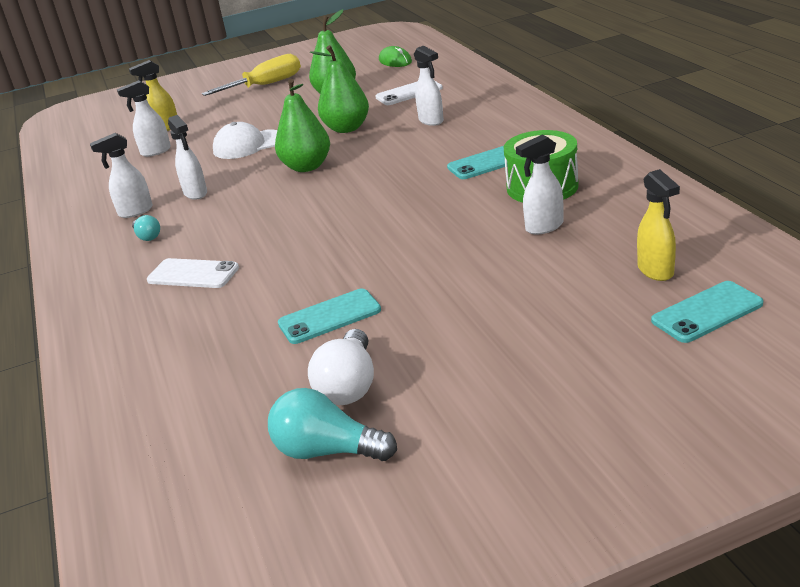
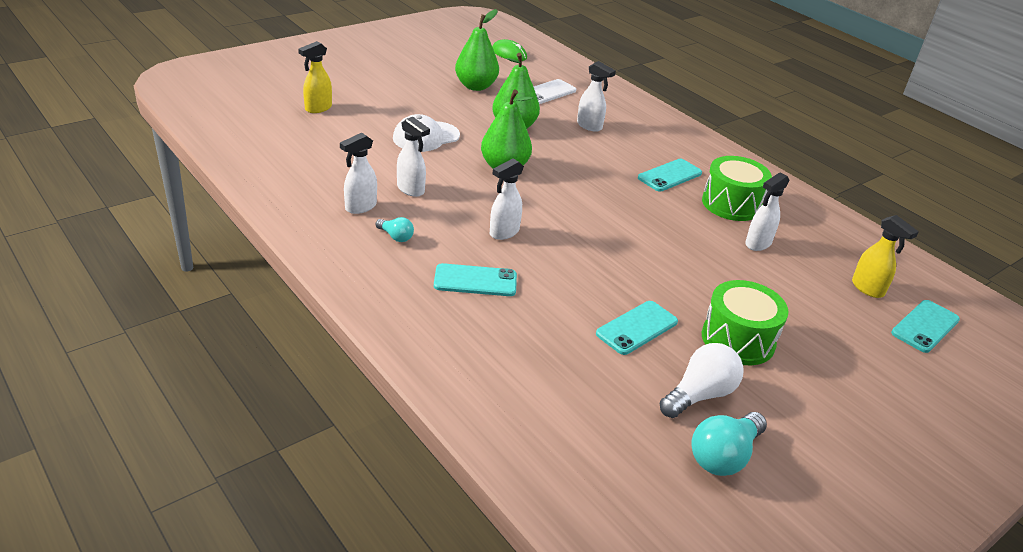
camera: 25 degrees left, 5 degrees up
white spray bottle [117,80,171,157] -> white spray bottle moved to [490,158,524,240]
white phone [147,258,239,288] -> turquoise phone [434,263,517,296]
yellow screwdriver [202,54,301,96] -> none
turquoise light bulb [268,388,397,461] -> turquoise light bulb turned 45 degrees counterclockwise [691,412,767,476]
white light bulb [308,329,374,405] -> white light bulb turned 120 degrees counterclockwise [660,343,744,418]
none -> green drum [702,280,788,365]

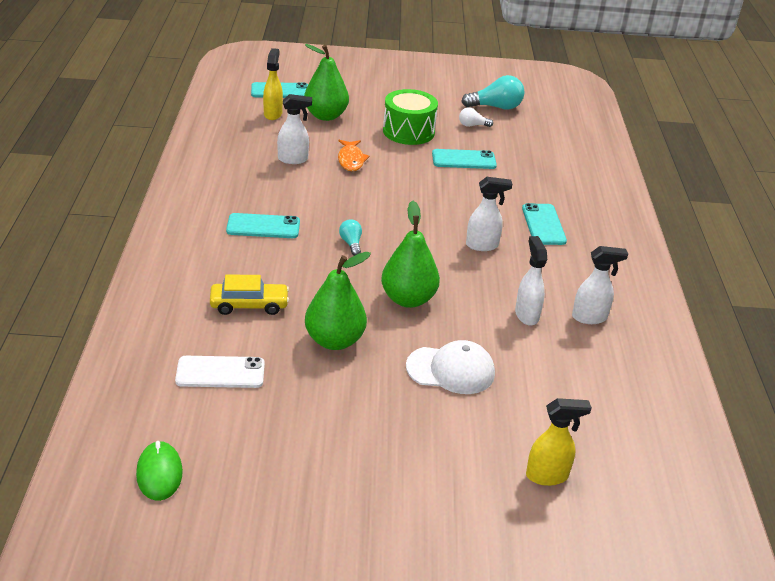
camera: 140 degrees left, 0 degrees up
turquoise light bulb [376,217,414,242] -> turquoise light bulb moved to [339,219,362,256]
turquoise phone [434,263,517,296] -> turquoise phone turned 45 degrees clockwise [522,203,567,245]
green pear [455,9,499,91] -> green pear moved to [304,44,349,121]
white spray bottle [577,61,616,132] -> yellow car [210,275,289,315]
white light bulb [660,343,744,418] -> white light bulb [459,107,493,127], size x0.55
green drum [702,156,772,221] -> none
none -> orange fish [338,140,370,171]

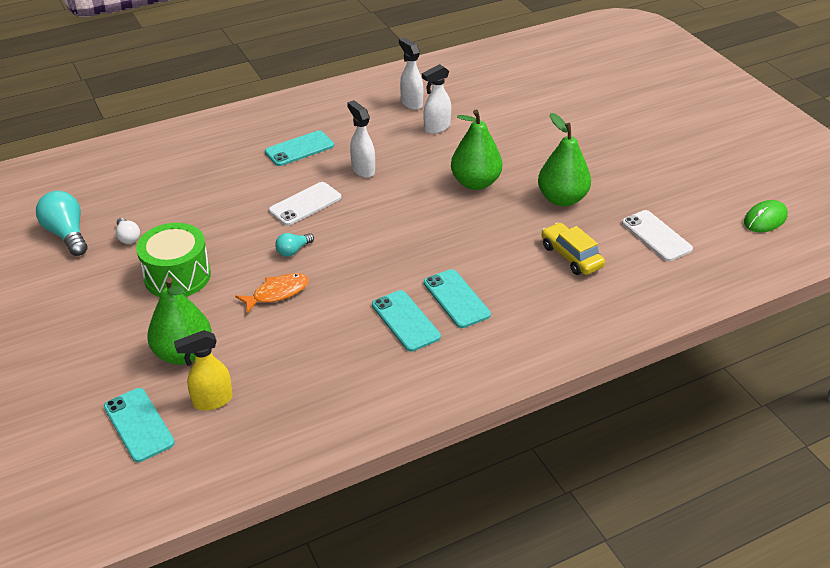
camera: 115 degrees left, 5 degrees up
white spray bottle [277,94,312,164] -> none
turquoise light bulb [339,219,362,256] -> turquoise light bulb moved to [275,233,314,257]
white cap [406,340,495,394] -> none
turquoise phone [432,149,497,169] -> turquoise phone moved to [372,290,441,352]
yellow spray bottle [526,398,592,486] -> none
none -> white phone [269,182,341,226]

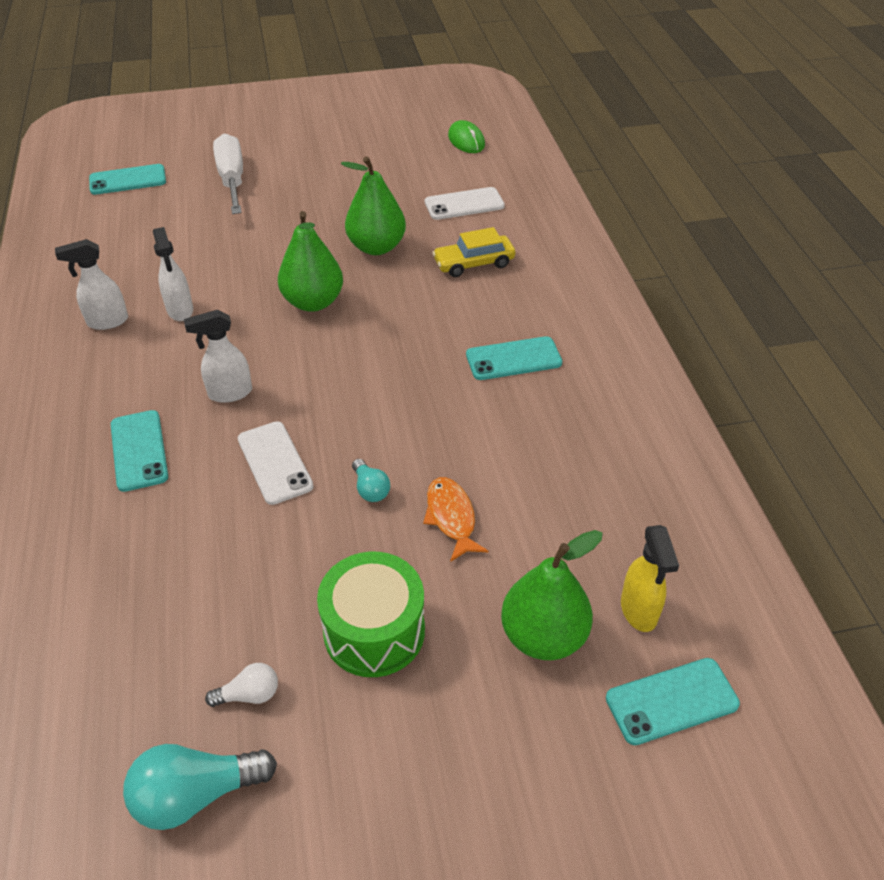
camera: 75 degrees left, 5 degrees up
turquoise phone [372,290,441,352] -> turquoise phone moved to [89,164,166,195]
none -> white screwdriver [213,133,243,214]

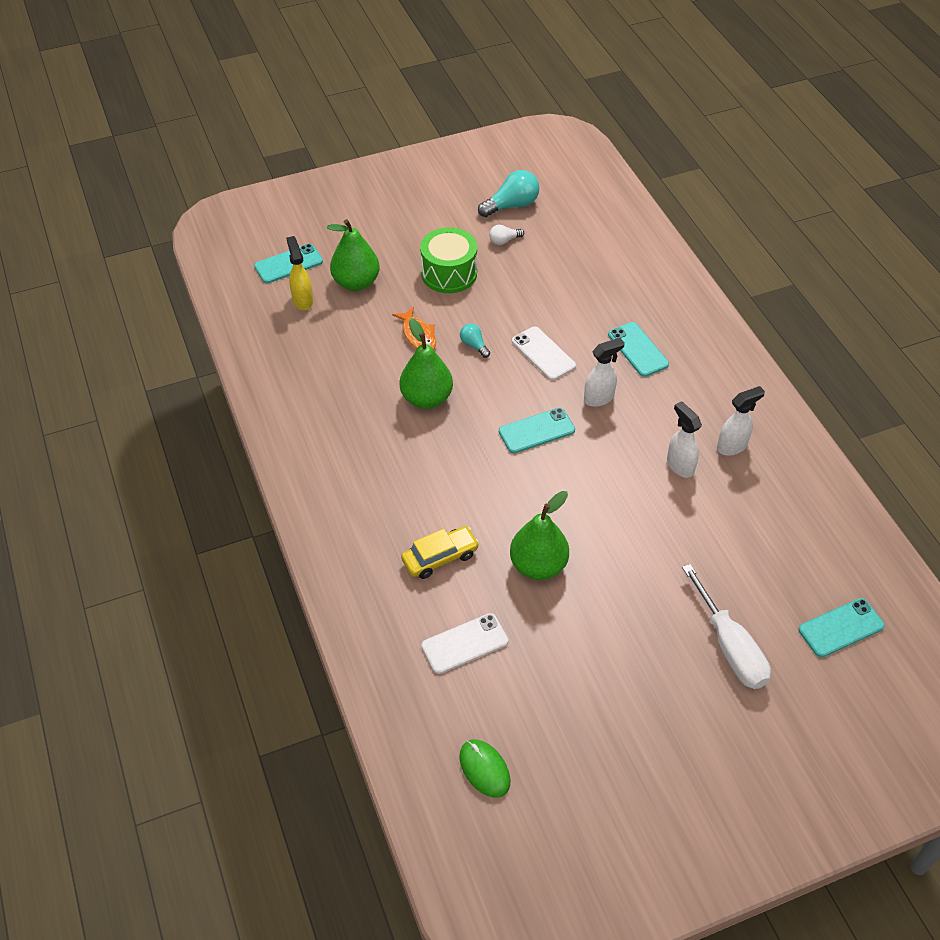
camera: 170 degrees right, 5 degrees up
green pear [278,211,343,312] -> green pear moved to [400,318,453,409]
turquoise phone [466,336,562,380] -> turquoise phone moved to [499,408,575,453]

